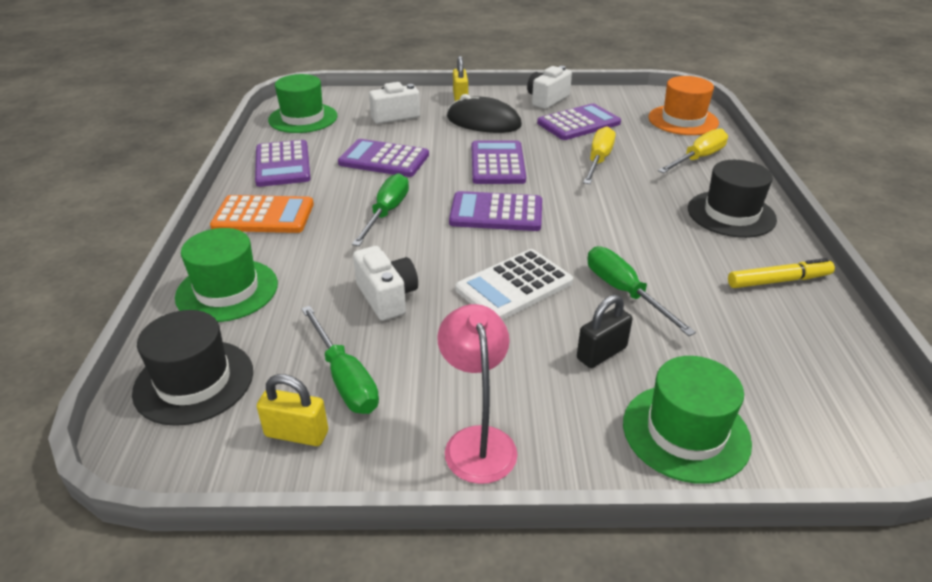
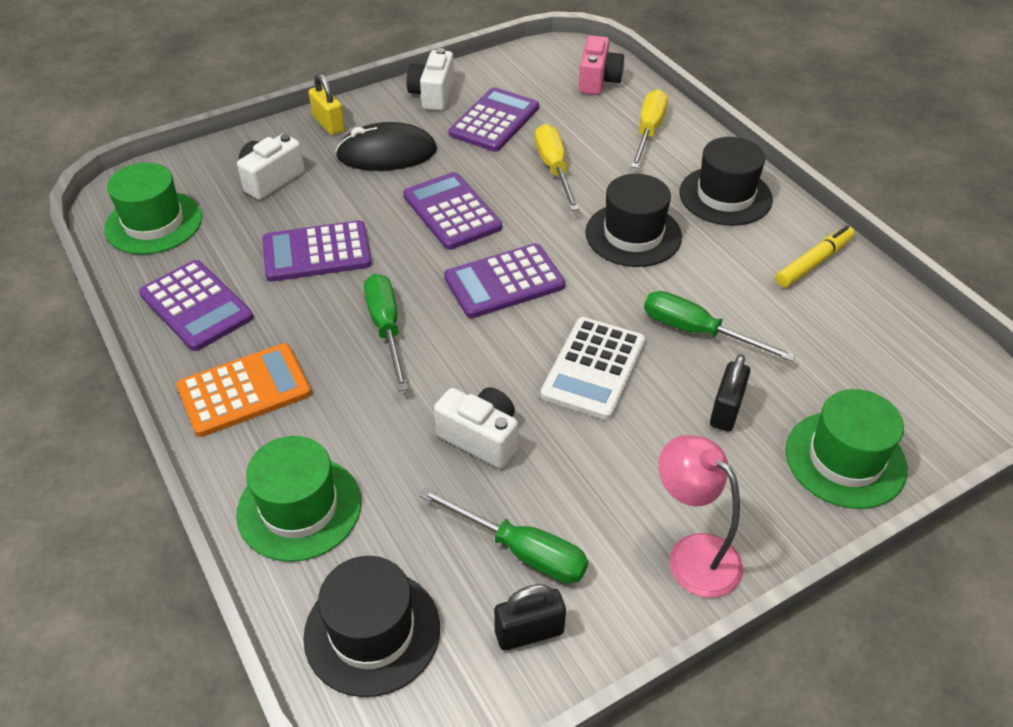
camera: 30 degrees left, 10 degrees up
yellow padlock [257,374,328,446] -> black padlock [494,584,566,651]
orange hat [648,76,719,135] -> pink camera [579,36,624,95]
none -> black hat [585,174,682,267]

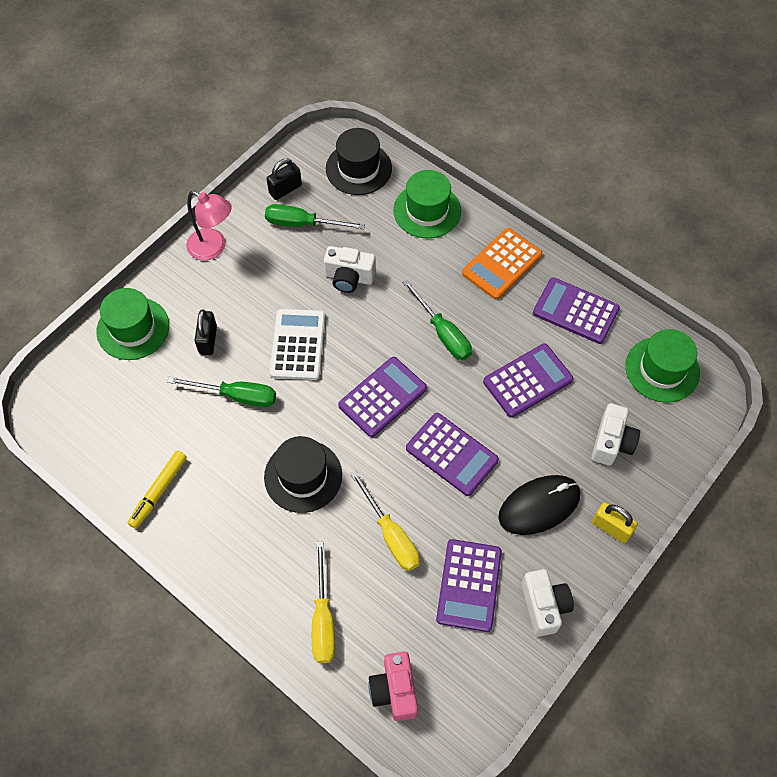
camera: 160 degrees right, 15 degrees up
black hat [679,137,773,226] -> none

